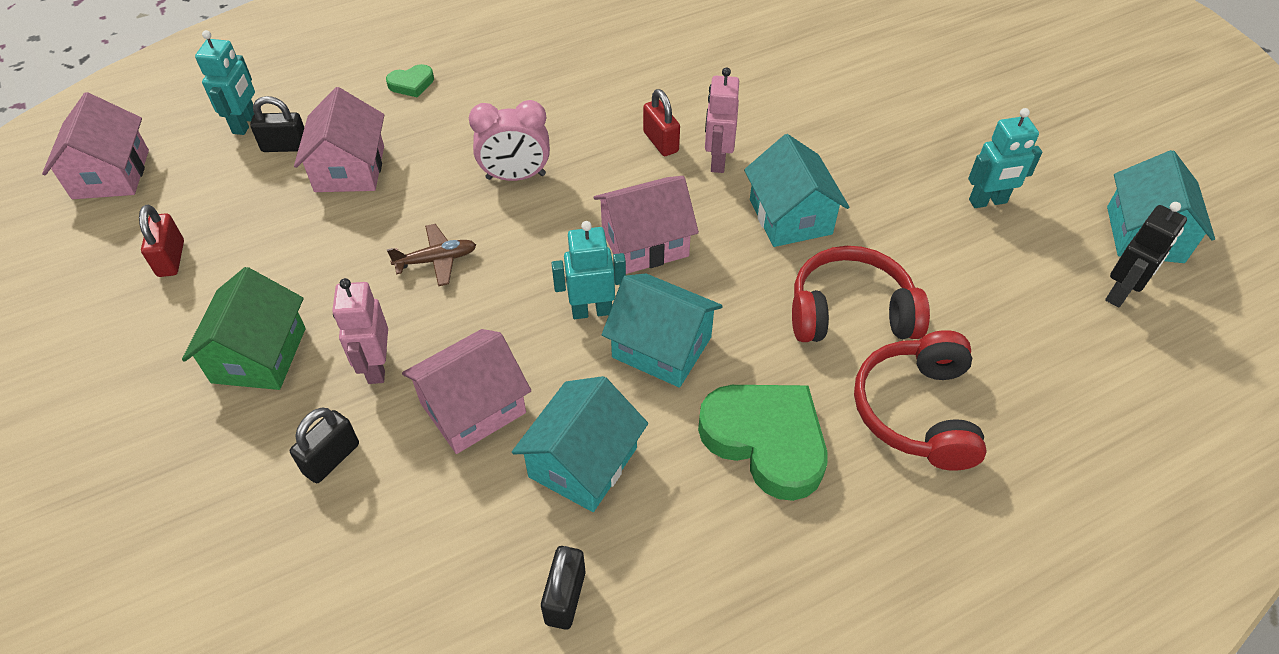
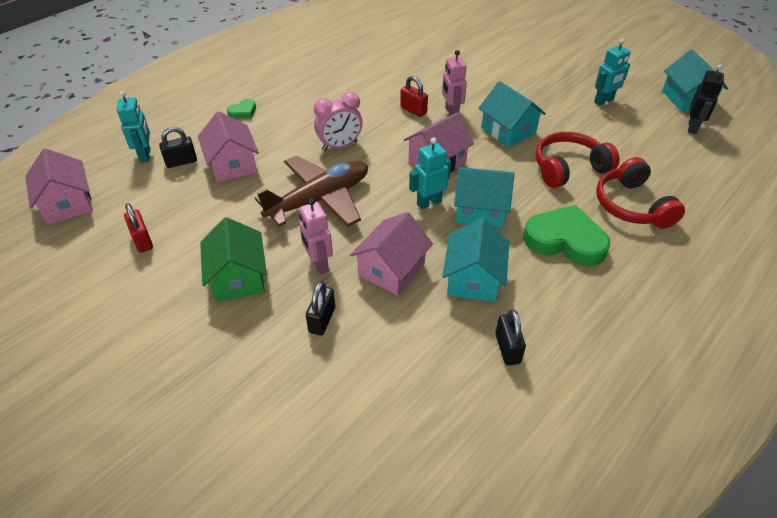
camera: 20 degrees left, 5 degrees down
brown plane [387,224,476,286] -> brown plane [254,156,368,227], size x2.23

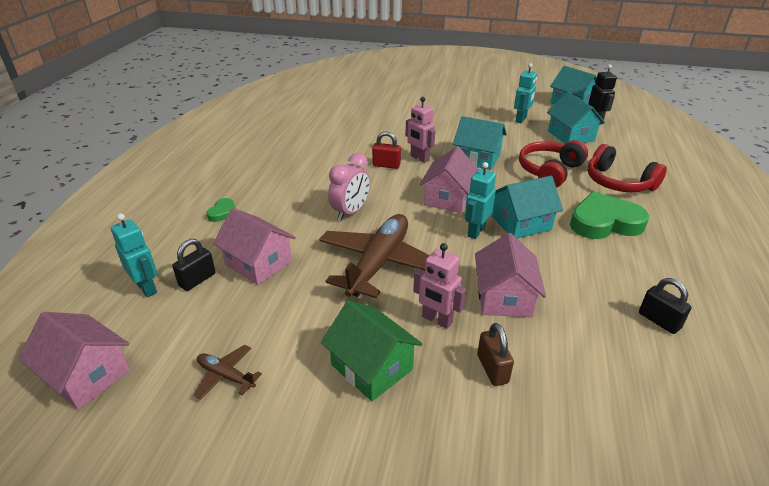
camera: 30 degrees left, 10 degrees down
red padlock [124,203,153,253] -> brown plane [194,344,262,399]
black padlock [306,281,335,335] -> brown padlock [477,323,514,386]
turquoise house [442,218,509,302] -> turquoise house moved to [547,92,605,144]

